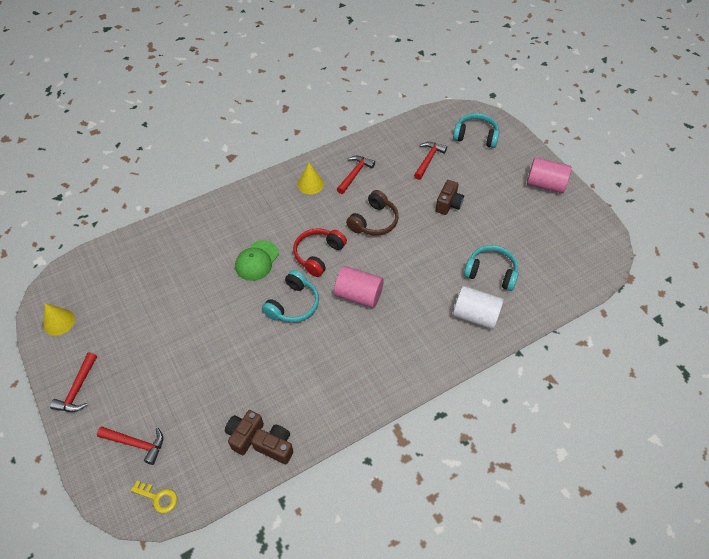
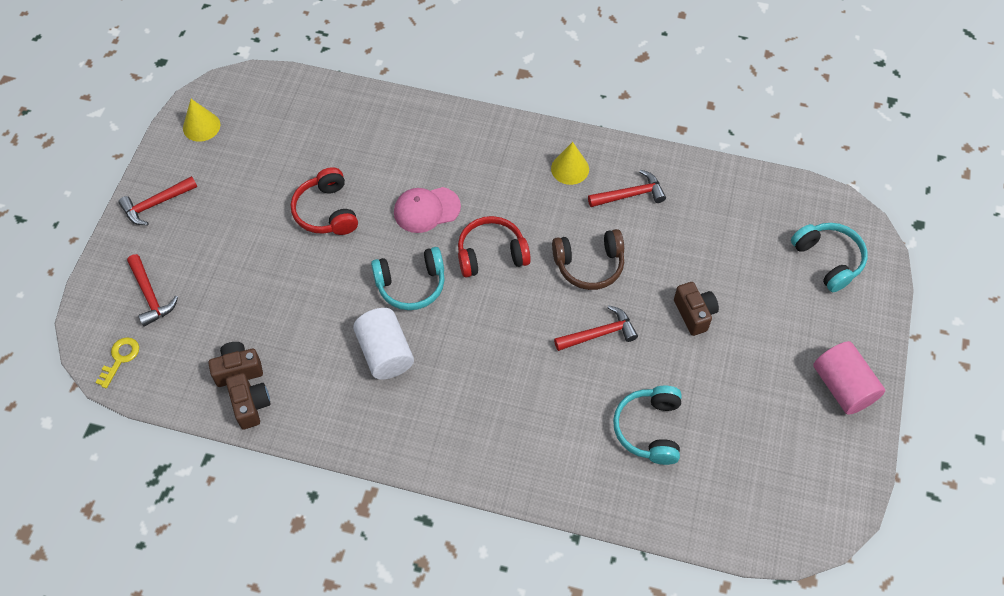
camera: 45 degrees right, 5 degrees up
yellow key [131,481,177,513] -> yellow key turned 135 degrees counterclockwise [95,337,139,388]
green cap [235,240,279,281] -> pink cap [394,187,461,233]
pink cylinder [334,266,384,308] -> none
red hammer [414,142,447,180] -> red hammer moved to [554,305,638,351]
brown camera [435,180,464,215] -> brown camera turned 90 degrees counterclockwise [674,282,719,336]
white cylinder [453,286,504,329] -> white cylinder moved to [353,308,414,380]
turquoise headphones [464,245,518,291] -> turquoise headphones turned 150 degrees counterclockwise [613,386,682,465]
none -> red headphones [291,167,358,235]

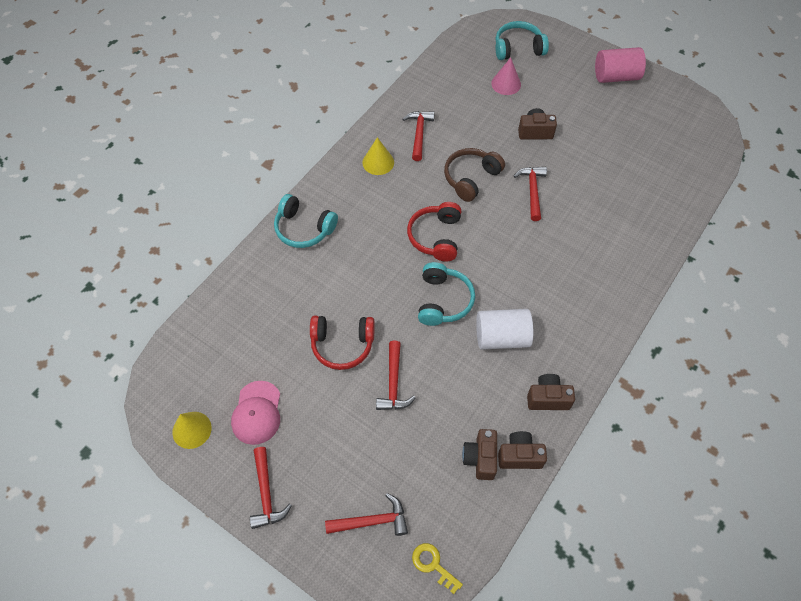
camera: 70 degrees left, 0 degrees up
pink cap [394,187,461,233] -> pink cap moved to [231,381,280,445]
brown headphones [552,229,624,290] -> brown headphones turned 150 degrees counterclockwise [444,148,505,202]
turquoise headphones [613,386,682,465] -> turquoise headphones moved to [274,194,338,248]
none -> red hammer [376,341,416,410]
none -> pink cone [491,57,521,95]
none -> brown camera [527,374,575,410]

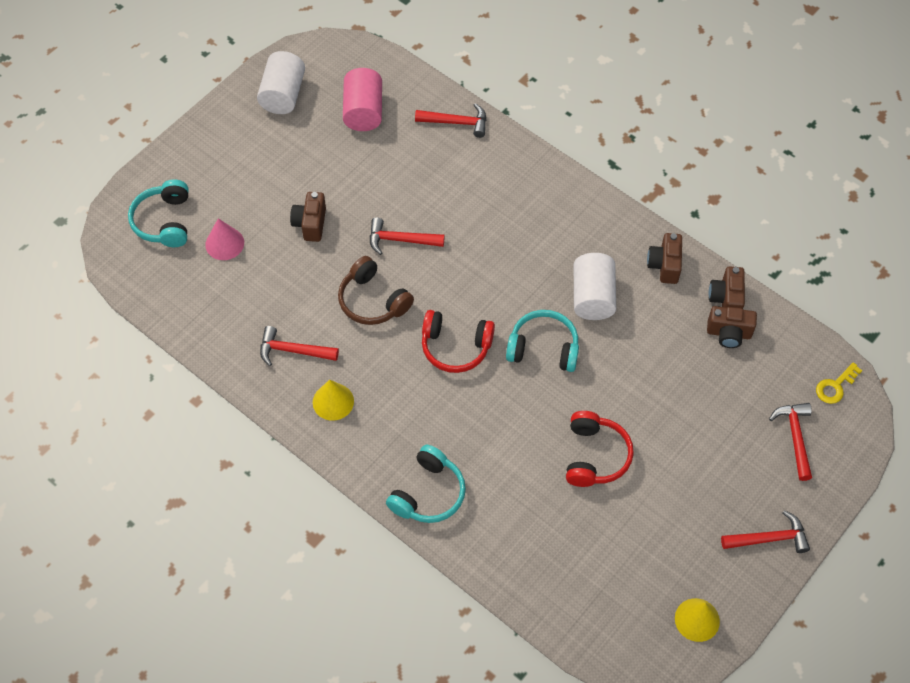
camera: 85 degrees left, 0 degrees up
pink cap [231,381,280,445] -> none
red hammer [376,341,416,410] -> red hammer moved to [415,103,486,138]
pink cylinder [595,47,646,83] -> pink cylinder moved to [343,68,382,131]
none -> white cylinder [257,51,305,114]

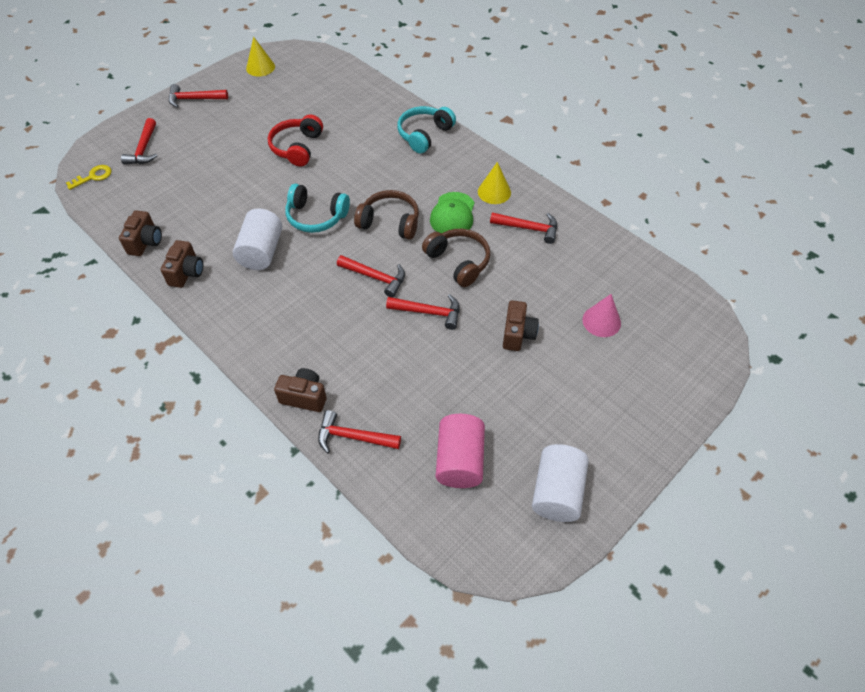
camera: 175 degrees left, 5 degrees down
turquoise headphones [128,179,189,247] -> none
red headphones [422,310,495,373] -> brown headphones [354,190,419,240]
brown camera [707,306,757,348] -> brown camera moved to [274,368,327,412]
none -> red hammer [337,255,405,298]
none -> green cap [430,192,475,234]

